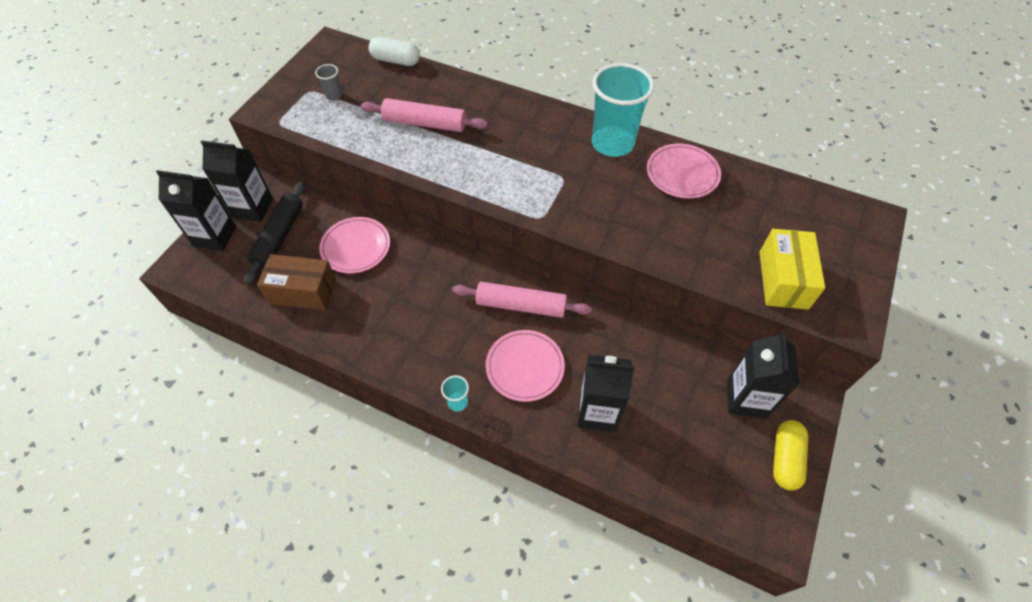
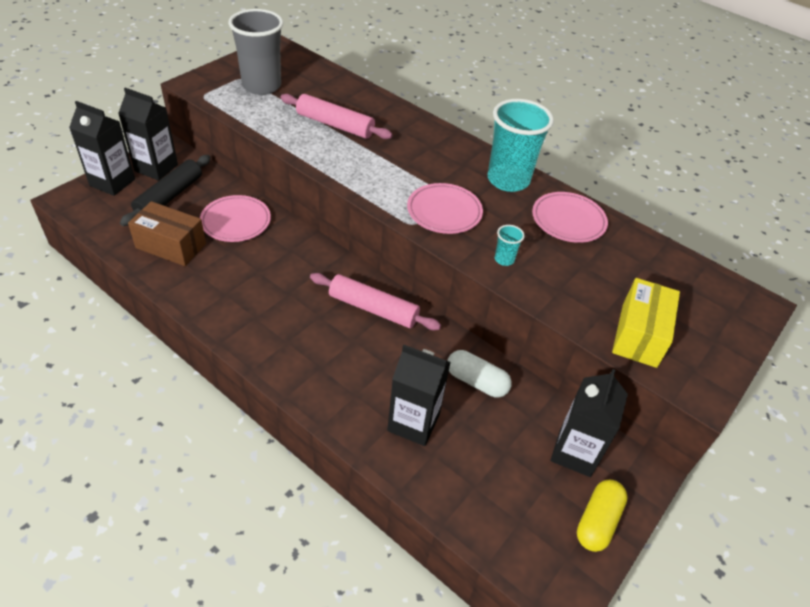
camera: 10 degrees right, 10 degrees down
grey cup [315,64,342,101] -> grey cup [228,9,283,95], size x2.40
white capsule [369,37,420,66] -> white capsule moved to [447,350,512,398]
turquoise cup [441,375,469,411] -> turquoise cup moved to [495,225,525,266]
pink plate [486,330,565,402] -> pink plate moved to [407,183,483,234]

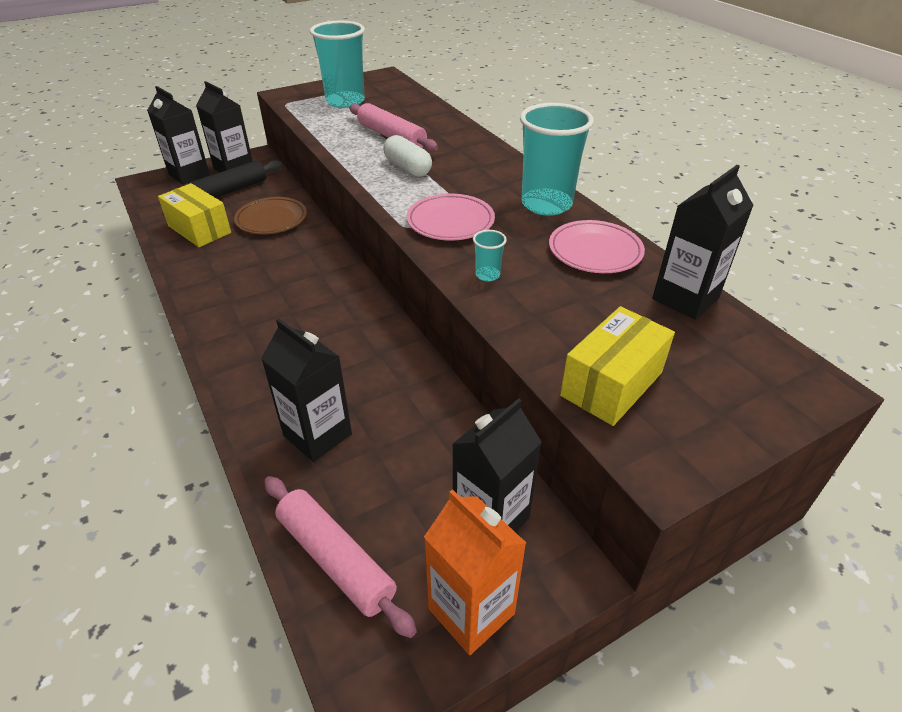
camera: 25 degrees right, 5 degrees down
brown box [128,201,206,266] -> yellow box [158,183,231,247]
pink plate [200,195,271,242] -> brown plate [234,197,307,234]
grey cup [228,9,283,95] -> turquoise cup [310,21,365,108]
pink rolling pin [310,273,441,330] -> pink rolling pin moved to [264,476,417,638]
white capsule [447,350,512,398] -> white capsule moved to [383,135,432,177]
yellow capsule [577,480,628,552] -> orange carton [424,489,526,655]
none -> black carton [652,165,754,320]

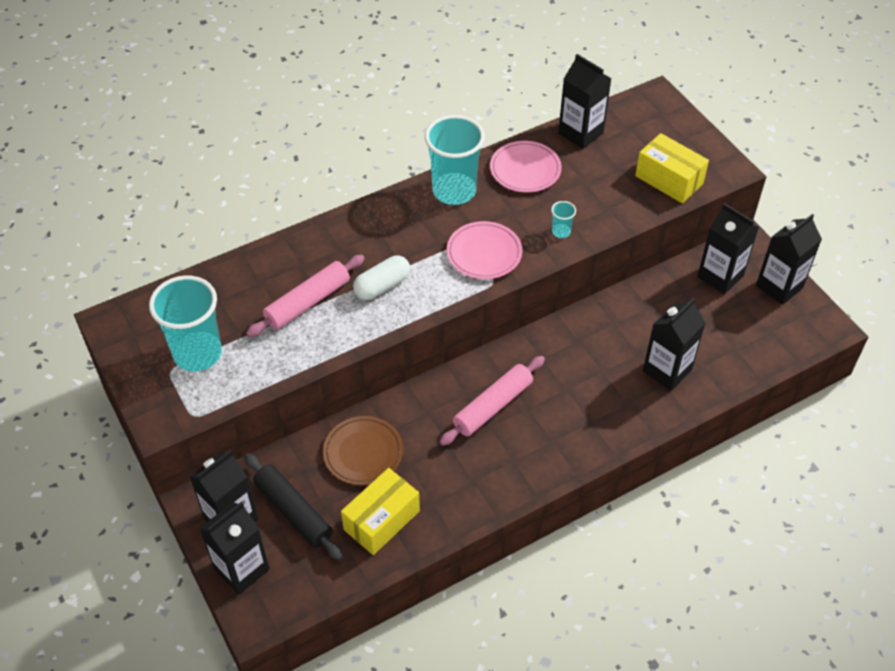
camera: 90 degrees left, 10 degrees up
pink rolling pin [264,476,417,638] -> pink rolling pin moved to [439,356,545,446]
orange carton [424,489,526,655] -> black carton [756,214,822,305]

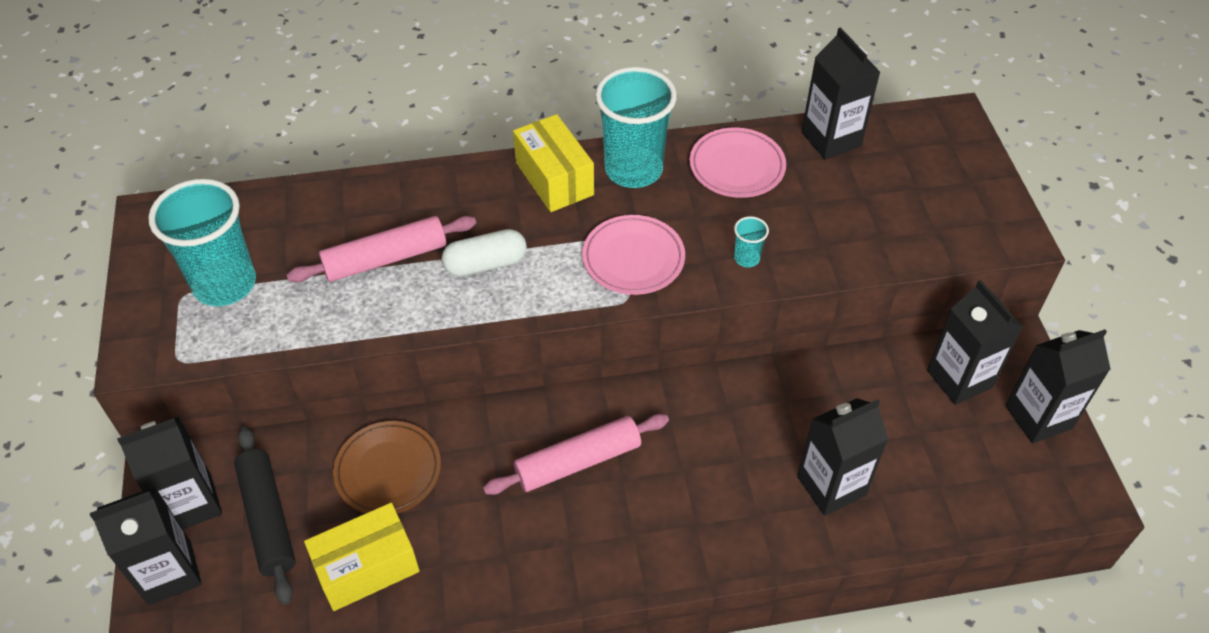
camera: 20 degrees right, 0 degrees up
yellow box [635,133,709,204] -> yellow box moved to [513,114,594,212]

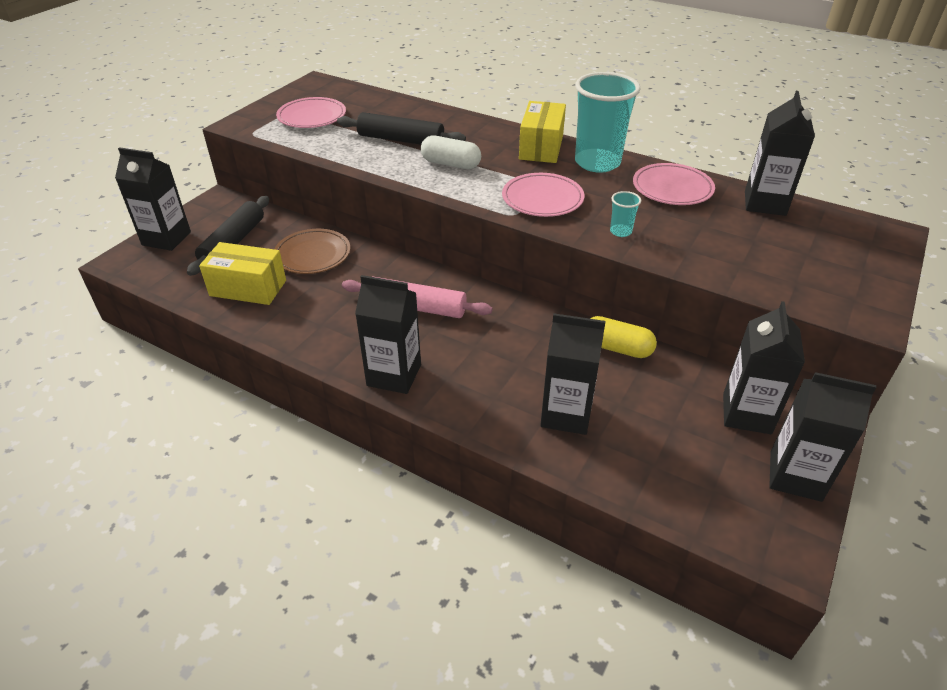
camera: 40 degrees right, 10 degrees down
black carton [117,416,222,529] -> black carton moved to [355,275,421,394]
turquoise cup [148,179,256,306] -> pink plate [276,97,346,128]
pink rolling pin [287,216,476,283] -> black rolling pin [337,112,466,145]
none -> yellow capsule [590,316,657,358]

